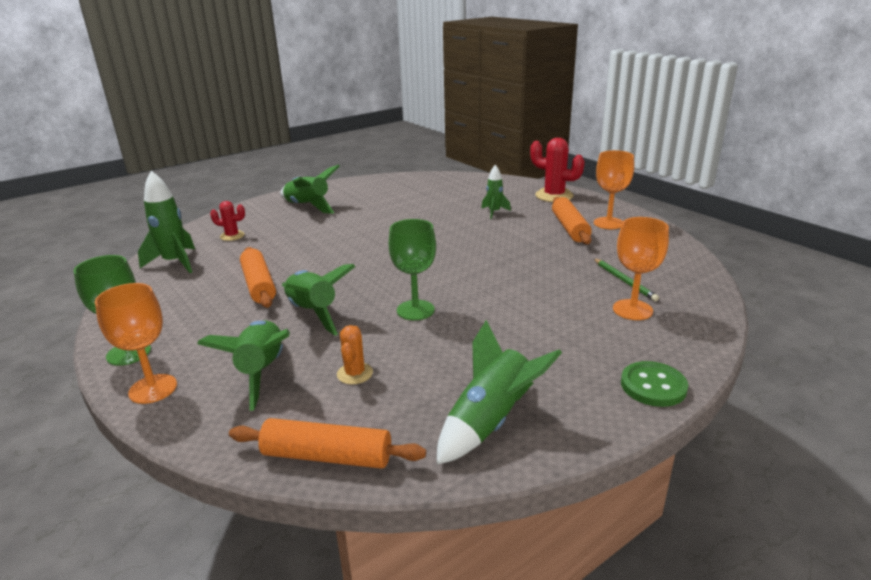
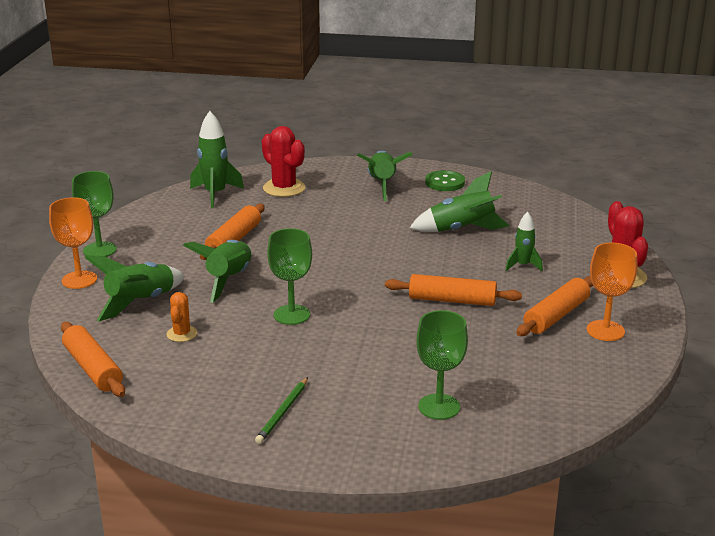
camera: 45 degrees right, 0 degrees up
red cactus [210,201,245,241] -> red cactus [262,126,305,197], size x1.77
orange cactus [337,325,373,384] -> orange cactus turned 45 degrees counterclockwise [166,292,197,342]
green rocket [437,320,562,465] -> green rocket moved to [410,171,509,232]
green pencil [593,258,659,301] -> green pencil moved to [255,377,308,444]
orange goblet [613,217,669,320] -> green goblet [416,310,468,420]
green button [621,361,688,407] -> green button moved to [425,170,465,191]
none -> orange rolling pin [385,274,522,306]

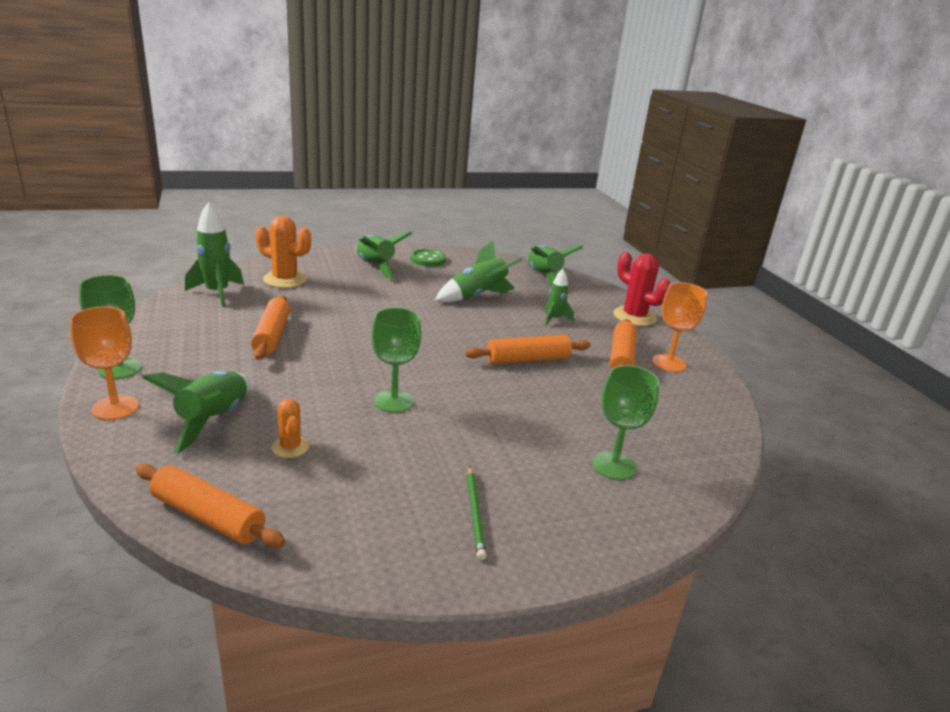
camera: 30 degrees left, 0 degrees up
green rocket [183,240,252,303] -> green rocket moved to [527,245,583,288]
red cactus [262,126,305,197] -> orange cactus [255,216,311,288]

